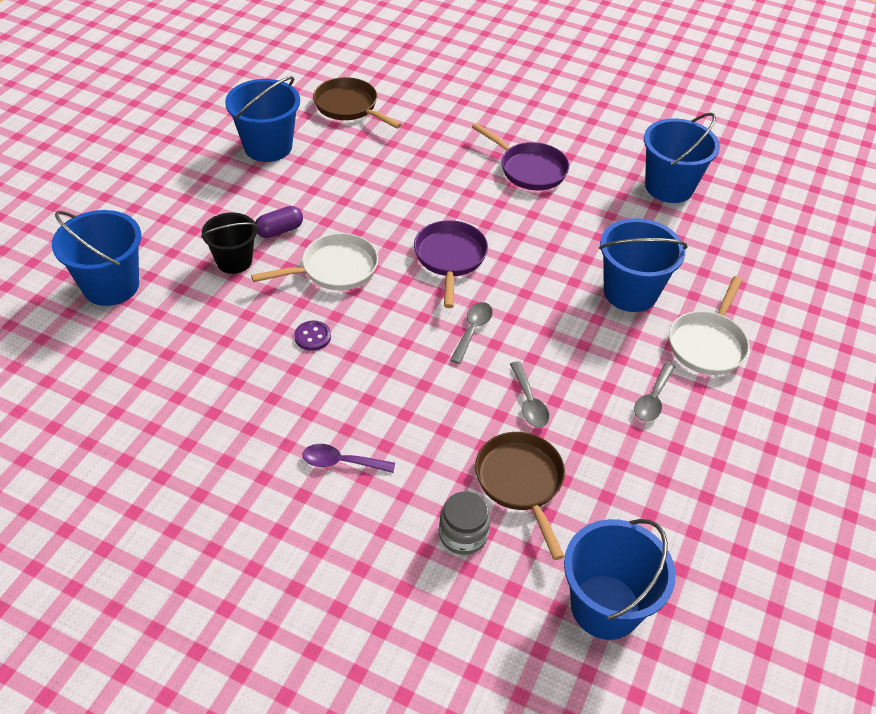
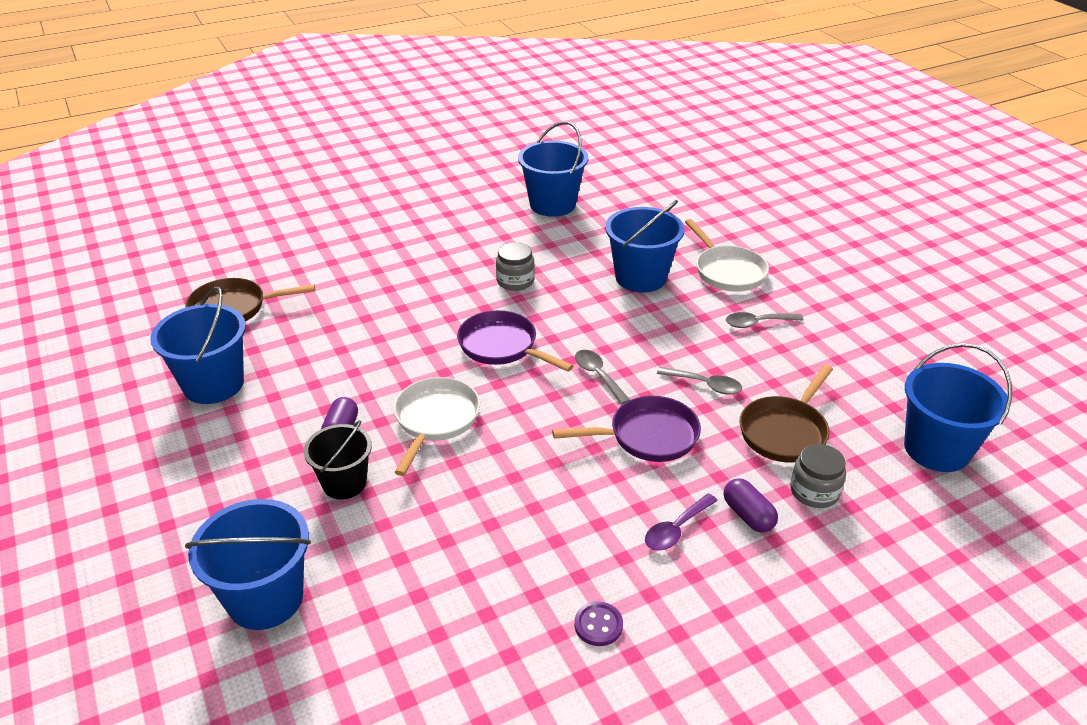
camera: 50 degrees left, 10 degrees down
purple button [294,320,331,351] -> purple button moved to [575,602,623,646]
purple pan [472,123,569,190] -> purple pan moved to [552,396,701,462]
brown pan [475,432,565,560] -> brown pan turned 75 degrees counterclockwise [740,365,833,463]
grey spoon [634,362,675,422] -> grey spoon turned 105 degrees clockwise [726,312,804,328]
none -> grey jar [496,242,535,291]
none -> purple capsule [724,478,778,533]

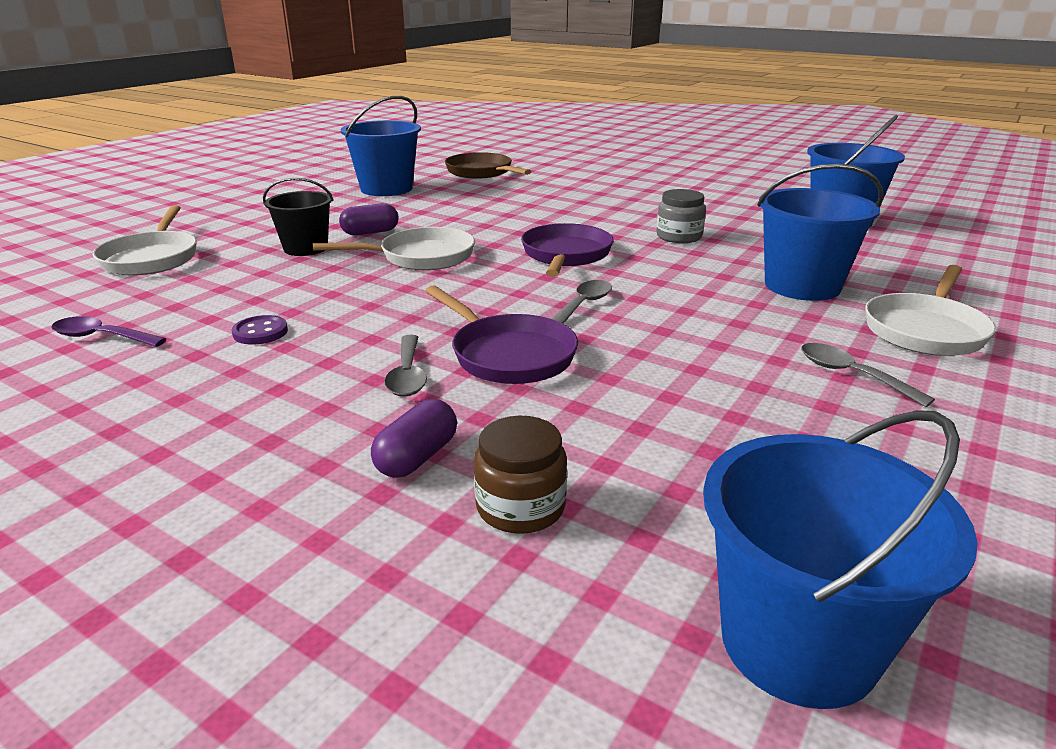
camera: 60 degrees right, 10 degrees down
blue bucket [185,499,311,630] -> white pan [92,205,197,275]
purple button [575,602,623,646] -> purple button moved to [232,315,288,345]
purple spoon [645,493,718,551] -> purple spoon moved to [51,316,166,347]
grey spoon [657,367,742,395] -> grey spoon moved to [384,335,427,396]
brown pan [740,365,833,463] -> none
grey jar [790,444,846,508] -> brown jar [474,416,567,534]

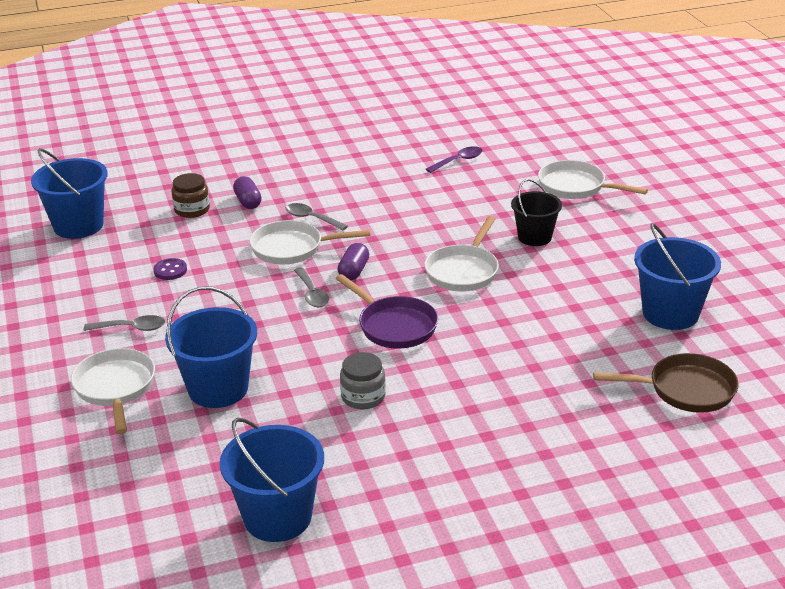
camera: 130 degrees right, 5 degrees up
purple button [232,315,288,345] -> purple button moved to [153,258,187,280]
purple capsule [339,203,399,235] -> purple capsule moved to [338,243,369,280]
purple pan [425,286,578,384] -> white pan [249,220,370,264]

